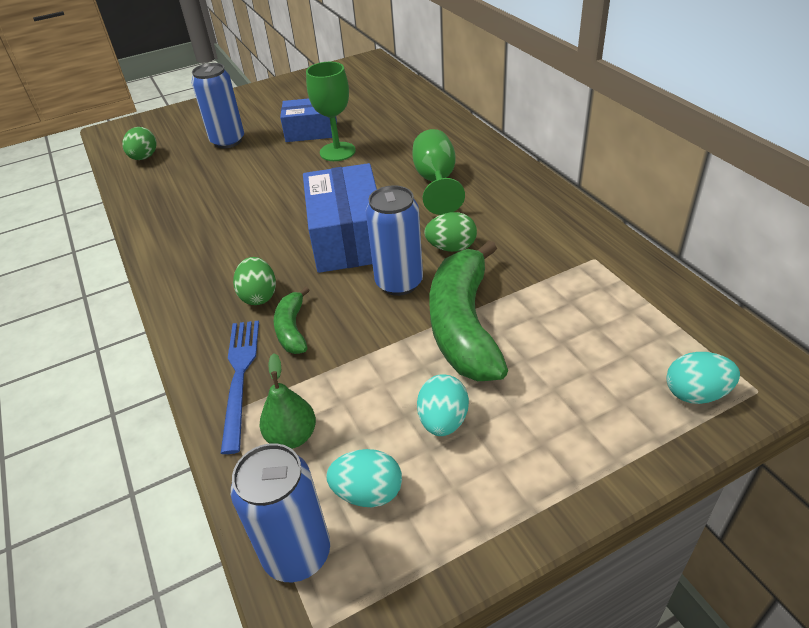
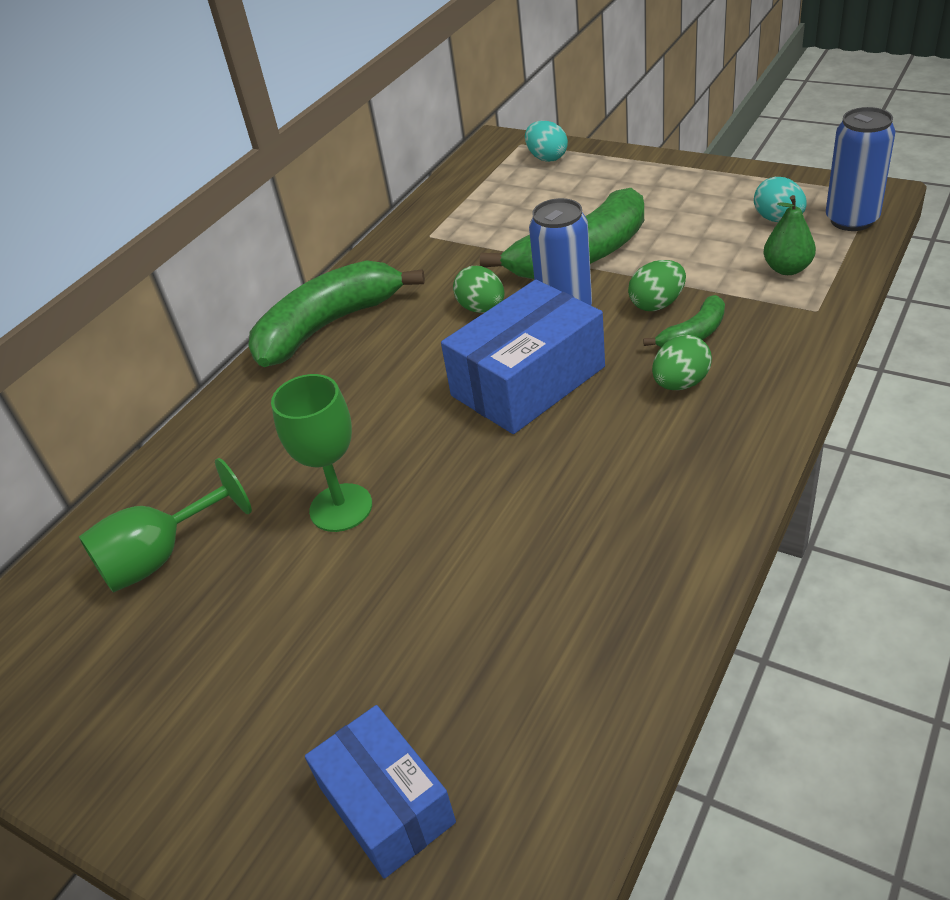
camera: 120 degrees left, 0 degrees up
green egg [122,127,157,160] -> green egg moved to [628,260,686,311]
blue can [192,63,244,149] -> none
blue fork [221,320,259,454] -> none
blue box [280,98,337,142] -> blue box moved to [305,705,456,879]
green goblet [413,129,465,215] -> green goblet moved to [79,458,252,593]
turquoise egg [417,374,469,436] -> none
none -> green banana [248,260,425,367]

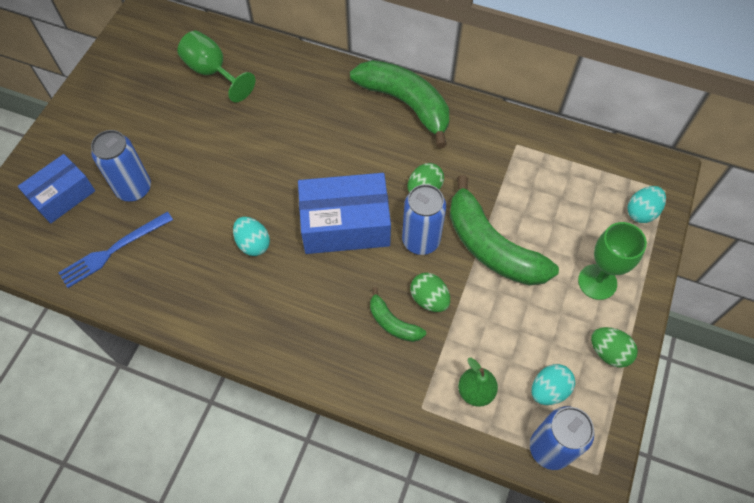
camera: 75 degrees right, 20 degrees up
green goblet [271,374,372,532] -> green goblet moved to [578,222,647,300]
blue box [441,280,605,434] -> blue box turned 45 degrees counterclockwise [298,173,391,254]
green egg [652,335,712,390] -> green egg moved to [591,327,638,368]
none -> blue fork [58,212,173,288]
none -> blue can [91,130,151,201]
none -> turquoise egg [233,217,270,256]

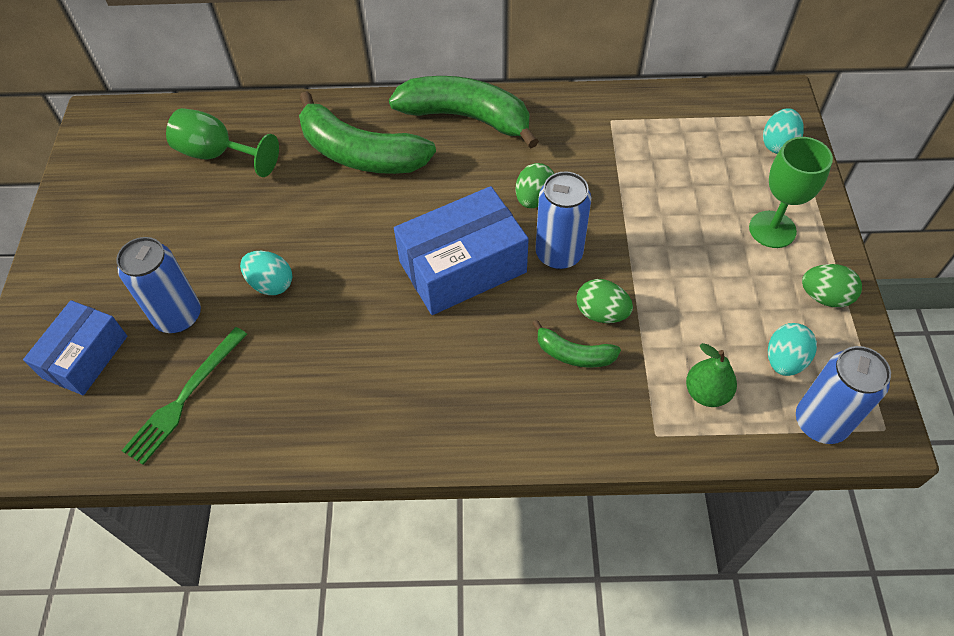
camera: 20 degrees left, 5 degrees down
blue fork [58,212,173,288] -> green fork [121,327,247,465]
turquoise egg [233,217,270,256] -> turquoise egg moved to [240,251,292,295]
green banana [450,175,559,286] -> green banana moved to [299,91,436,174]

